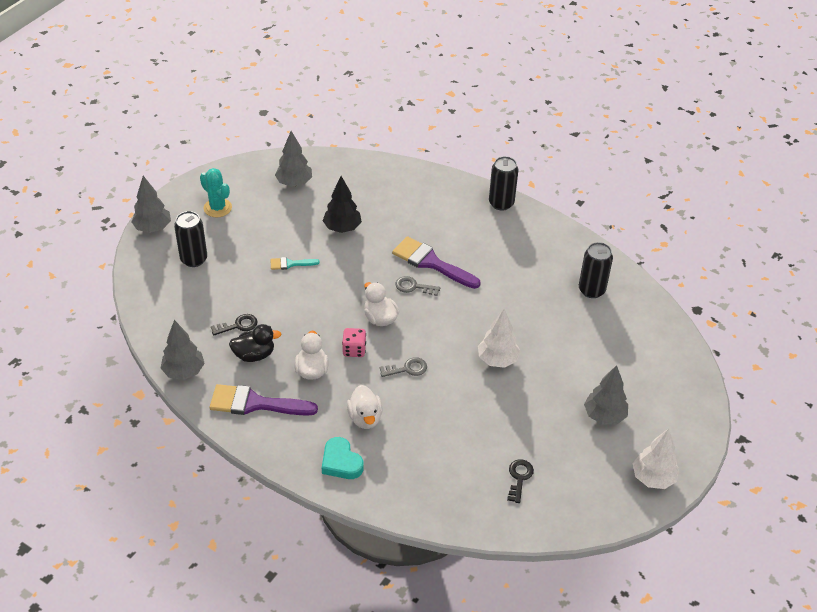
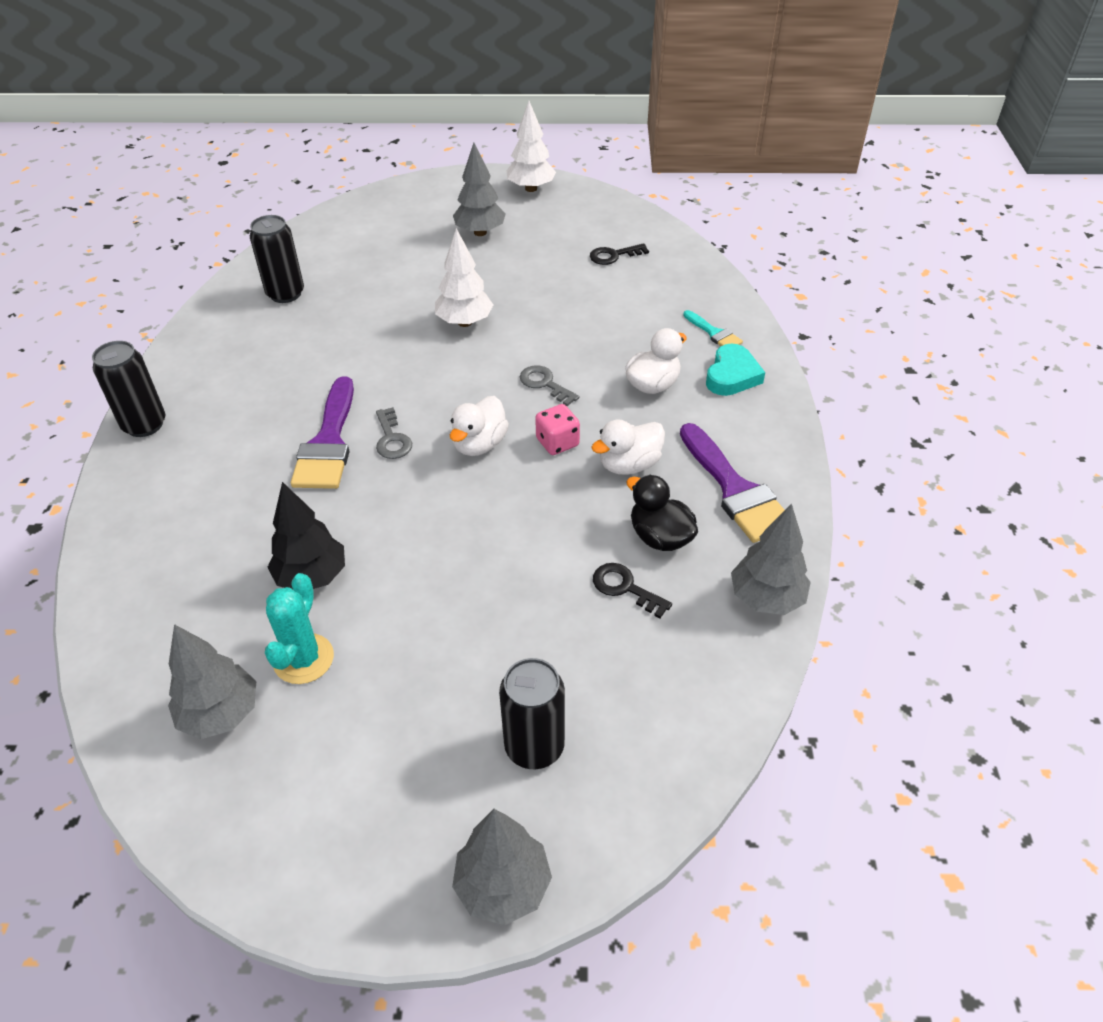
camera: 120 degrees left, 0 degrees up
turquoise cactus [200,168,232,217] -> turquoise cactus moved to [265,573,334,684]
turquoise brush [270,257,320,270] -> turquoise brush moved to [683,310,743,346]

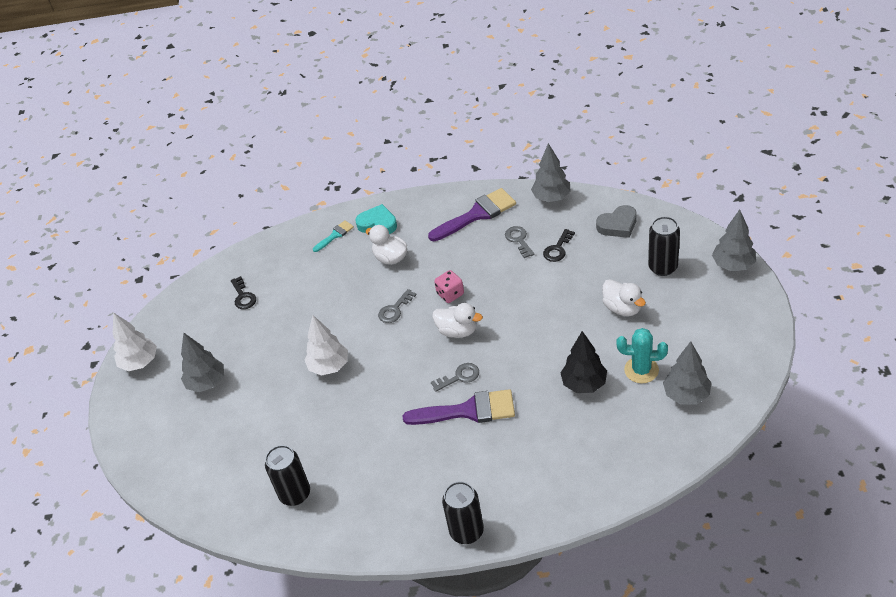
camera: 90 degrees left, 0 degrees up
white duck [591,419,665,475] -> white duck moved to [602,279,646,316]
black duck [626,475,698,551] -> grey key [505,226,534,258]
none -> grey heart [596,205,637,238]

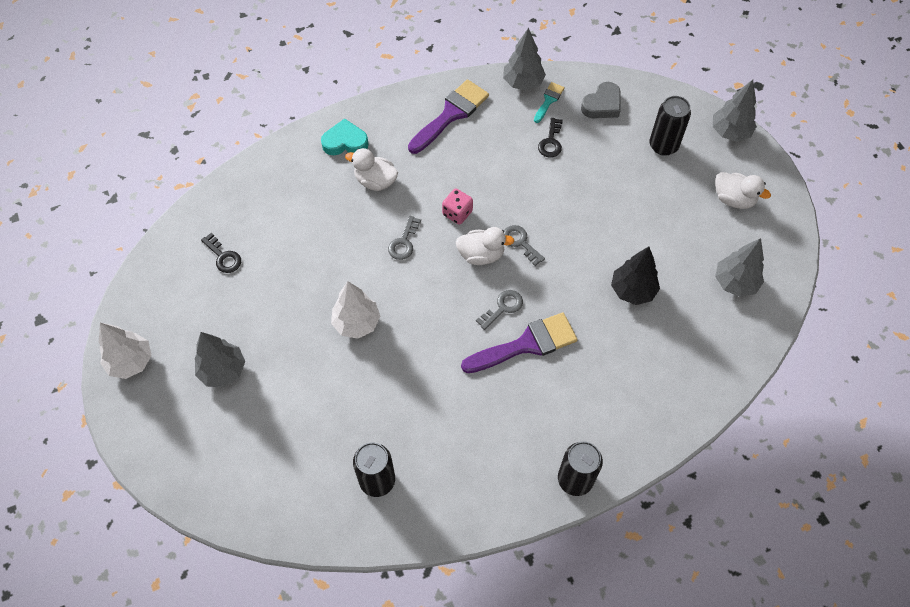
camera: 25 degrees left, 15 degrees up
turquoise brush [313,221,354,252] -> turquoise brush moved to [534,82,565,123]
grey key [505,226,534,258] -> grey key moved to [504,225,545,266]
white duck [602,279,646,316] -> white duck moved to [715,172,771,209]
turquoise cactus [617,328,668,383] -> none

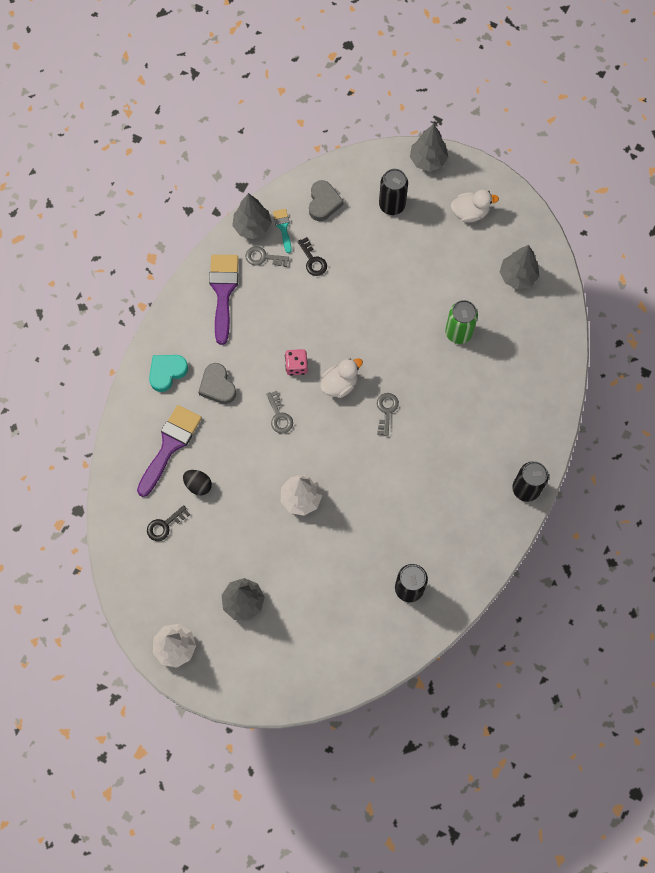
camera: 40 degrees left, 10 degrees up
black key [201,233,241,273] -> black key turned 135 degrees clockwise [147,505,190,541]
white duck [345,148,398,191] -> grey heart [198,363,236,404]
purple brush [461,313,578,373] -> purple brush moved to [137,405,202,497]
grey key [504,225,545,266] -> grey key moved to [246,246,289,267]
black tree [611,247,660,305] -> green can [445,300,478,344]
none -> black egg [183,470,212,496]

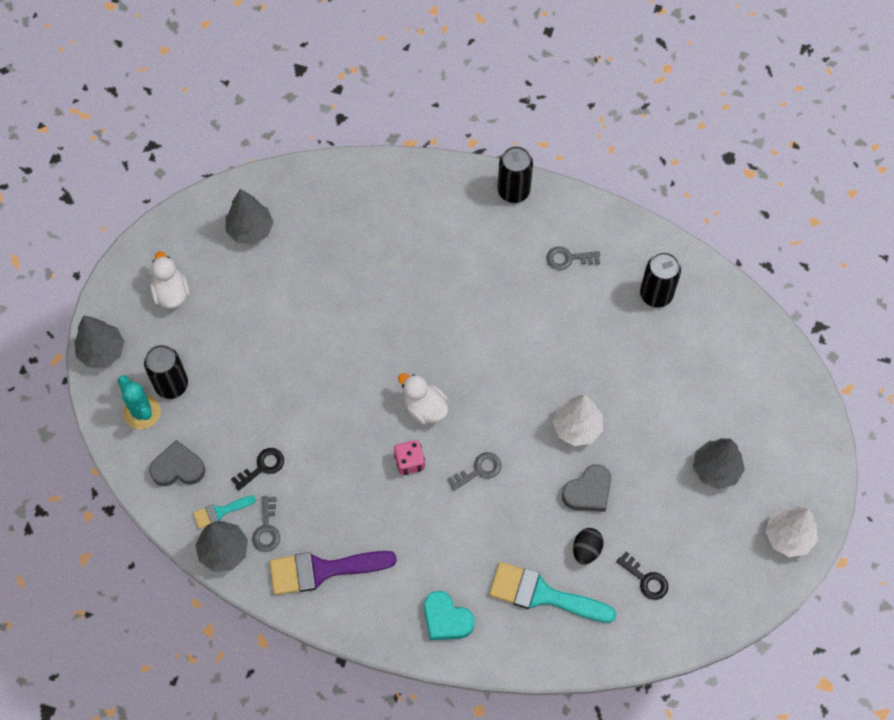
camera: 100 degrees left, 5 degrees down
purple brush [137,405,202,497] -> turquoise brush [489,562,616,623]
grey heart [198,363,236,404] -> grey heart moved to [562,464,611,512]
grey key [377,393,399,436] -> grey key moved to [547,246,600,270]
green can [445,300,478,344] -> none
none -> turquoise cactus [118,375,161,429]

